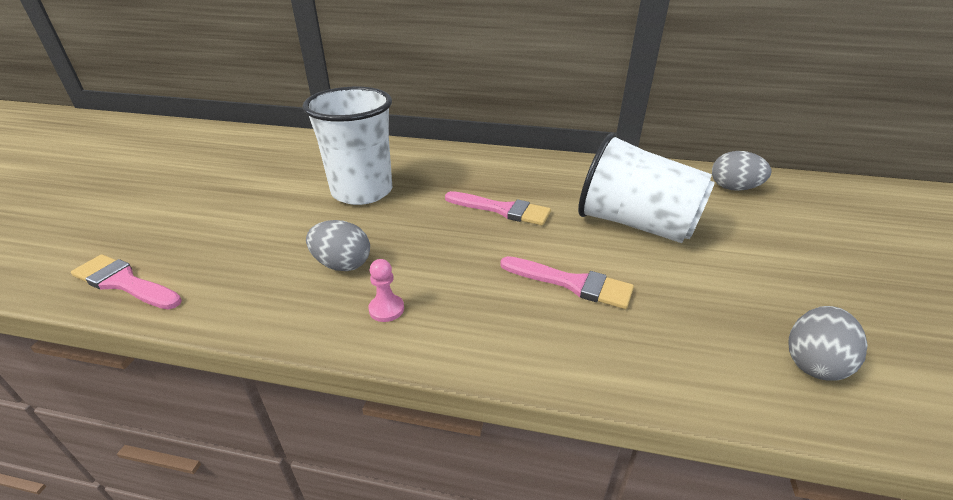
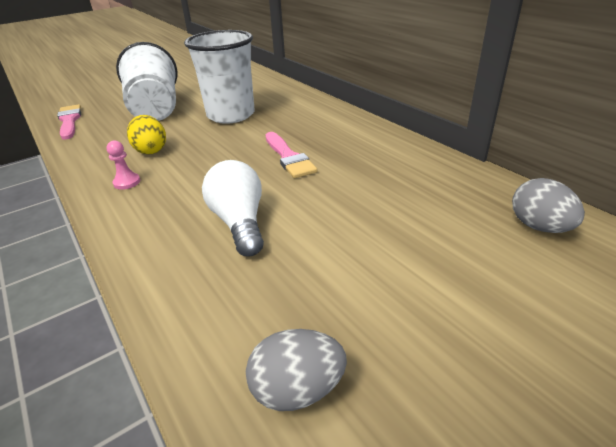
camera: 45 degrees right, 0 degrees up
grey egg [306,220,370,271] -> yellow egg [127,115,166,154]
pink brush [500,256,634,309] -> white light bulb [202,160,264,256]
white cup [578,133,715,243] -> white cup moved to [116,42,177,121]

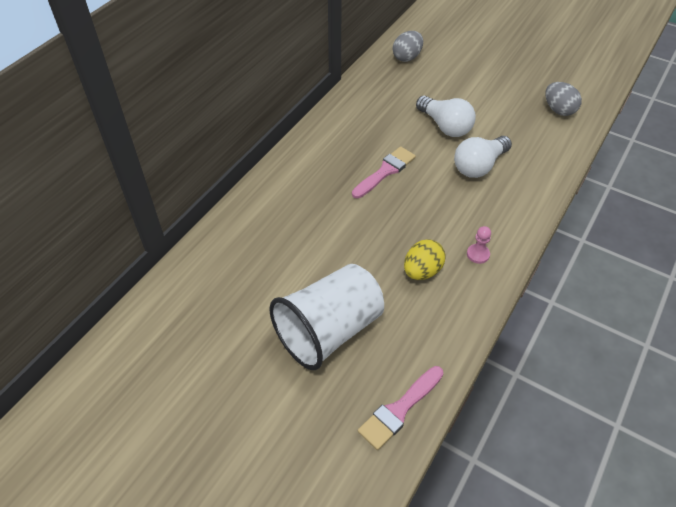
camera: 115 degrees left, 15 degrees up
white cup [184,30,255,124] -> none
none -> white light bulb [416,96,476,137]

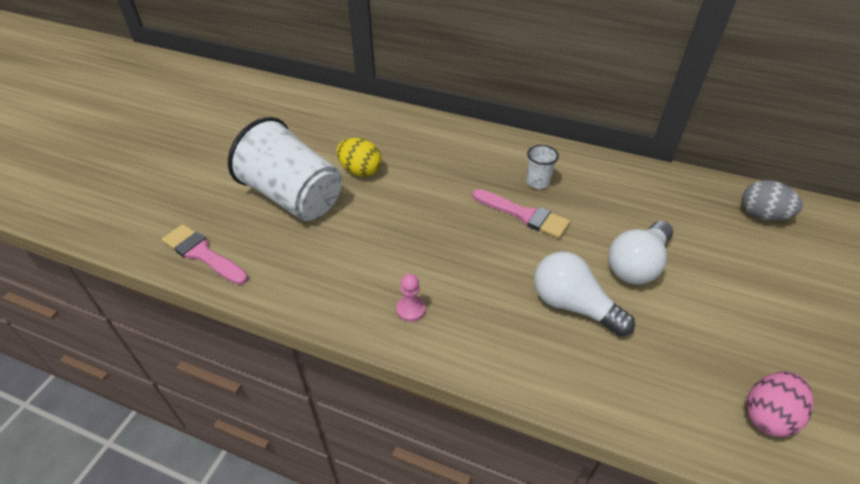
camera: 80 degrees right, 5 degrees down
yellow egg [404,239,446,280] -> yellow egg moved to [336,138,382,177]
grey egg [545,82,582,116] -> pink egg [746,371,814,437]
none -> white cup [526,145,559,189]

